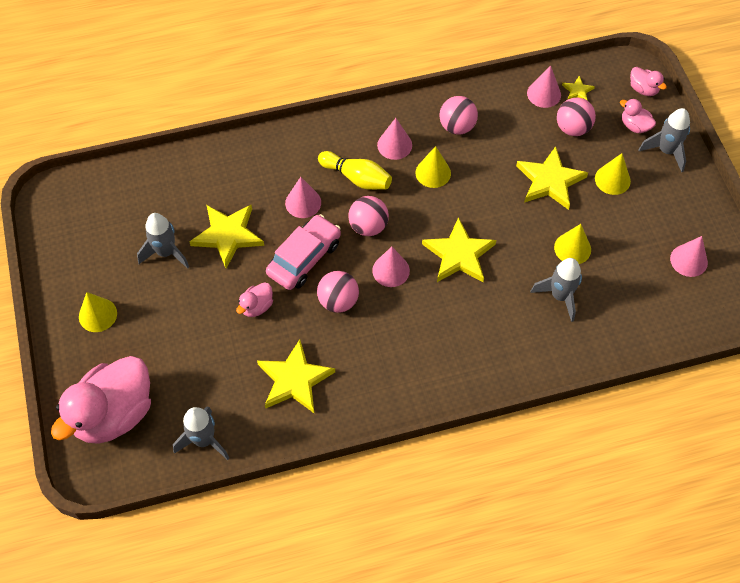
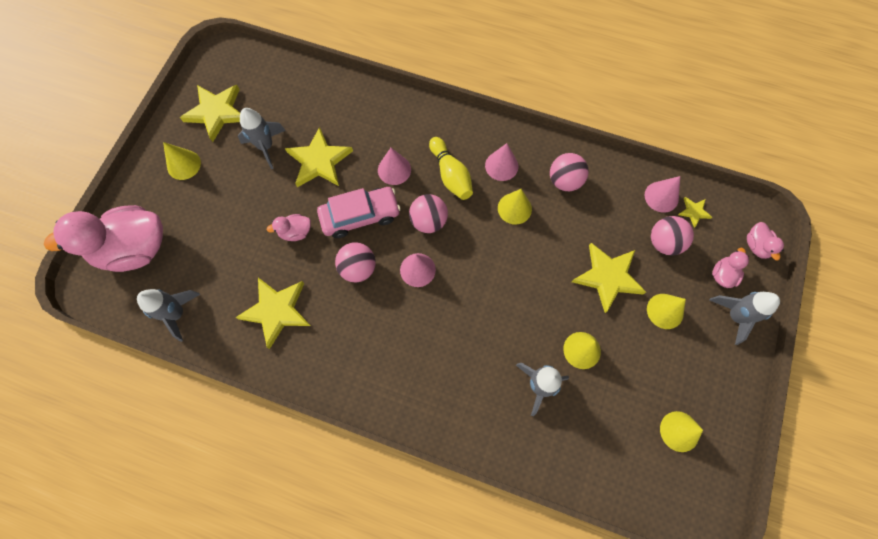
camera: 35 degrees right, 10 degrees up
yellow star [422,217,496,282] -> yellow star moved to [180,85,240,142]
pink duck [620,99,656,133] -> pink duck turned 45 degrees clockwise [712,248,749,288]
pink cone [670,236,708,277] -> yellow cone [660,411,703,452]

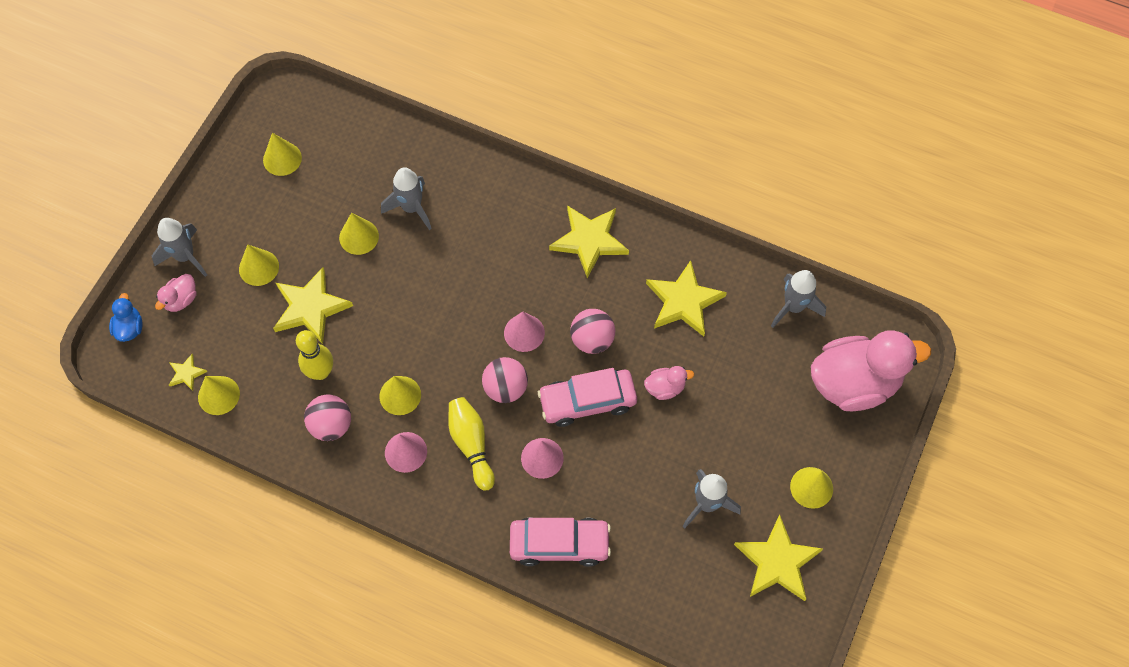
camera: 175 degrees left, 5 degrees down
yellow star [285,127,353,187] -> yellow star moved to [549,205,629,278]
pink cone [644,176,680,213] -> yellow cone [198,376,240,415]
pink ball [651,216,694,255] -> none
pink duck [747,222,784,261] -> blue duck [109,293,142,342]
none -> yellow bowling pin [296,330,333,380]
none -> pink car [510,517,611,567]

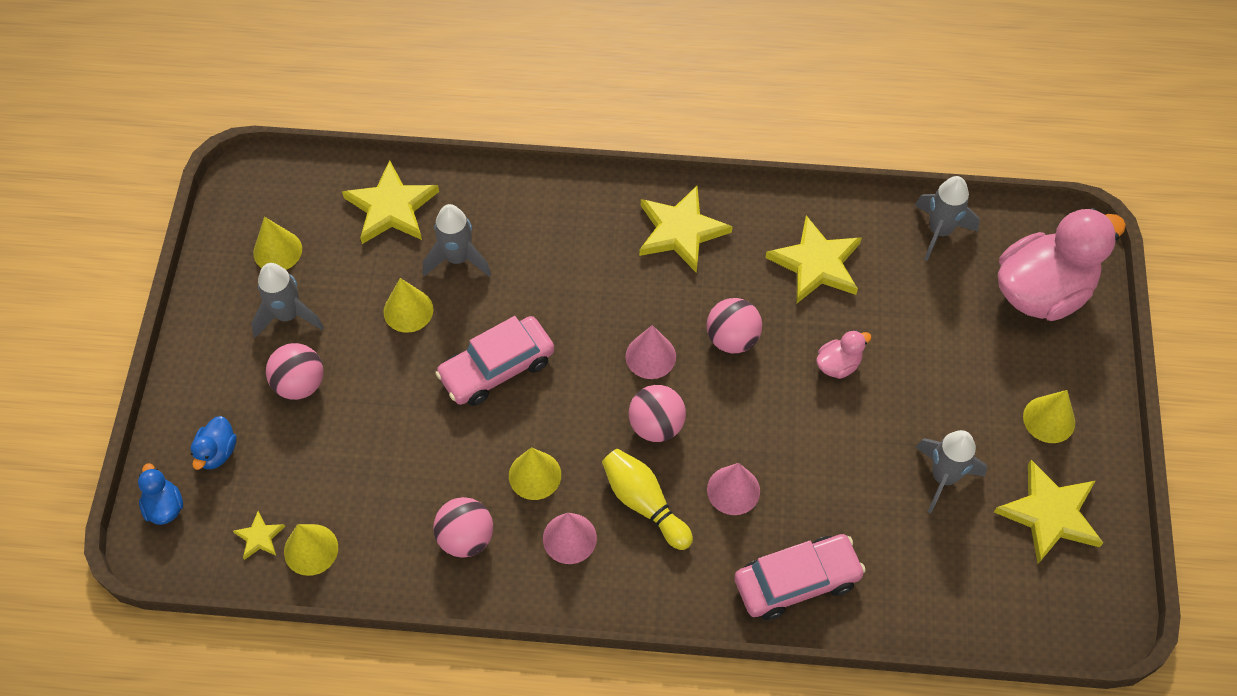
camera: 20 degrees left, 5 degrees down
grey rocket [152,218,207,277] -> grey rocket moved to [251,263,324,338]
pink duck [155,274,197,312] -> blue duck [191,416,237,470]
yellow cone [239,244,279,286] -> pink ball [266,343,324,400]
yellow star [273,267,353,344] -> yellow star moved to [342,160,439,244]
yellow bowling pin [296,330,333,380] -> none
pink car [538,368,637,427] -> pink car moved to [435,316,555,406]

